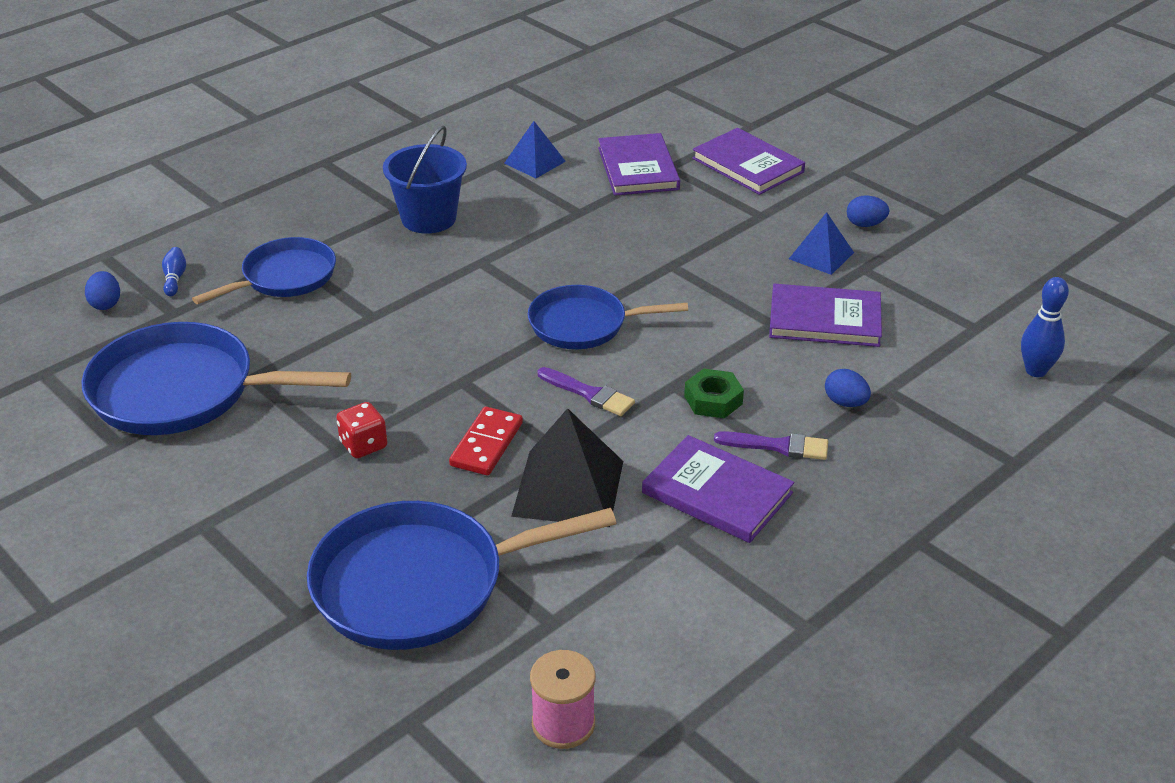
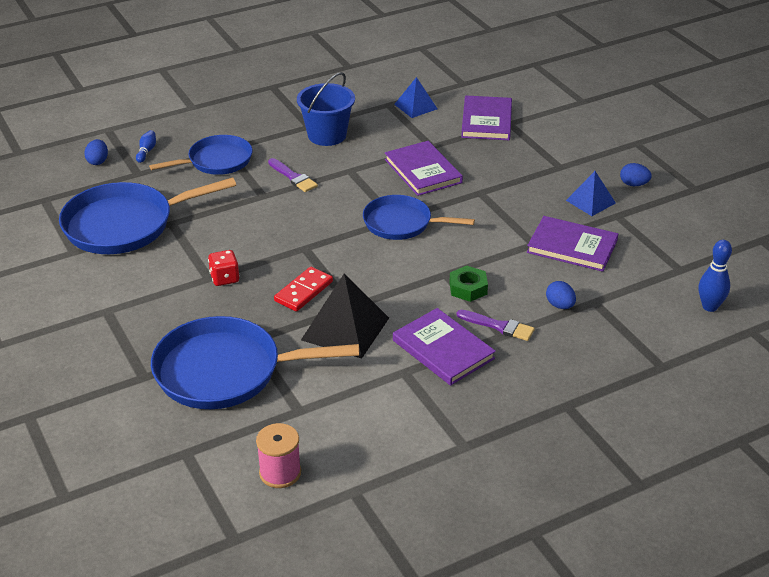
camera: 15 degrees right, 0 degrees up
blue pan [81,322,351,435] -> blue pan turned 45 degrees counterclockwise [59,177,236,254]
purple brush [538,367,635,416] -> purple brush moved to [268,158,318,192]
purple book [692,128,805,195] -> purple book moved to [385,141,463,196]

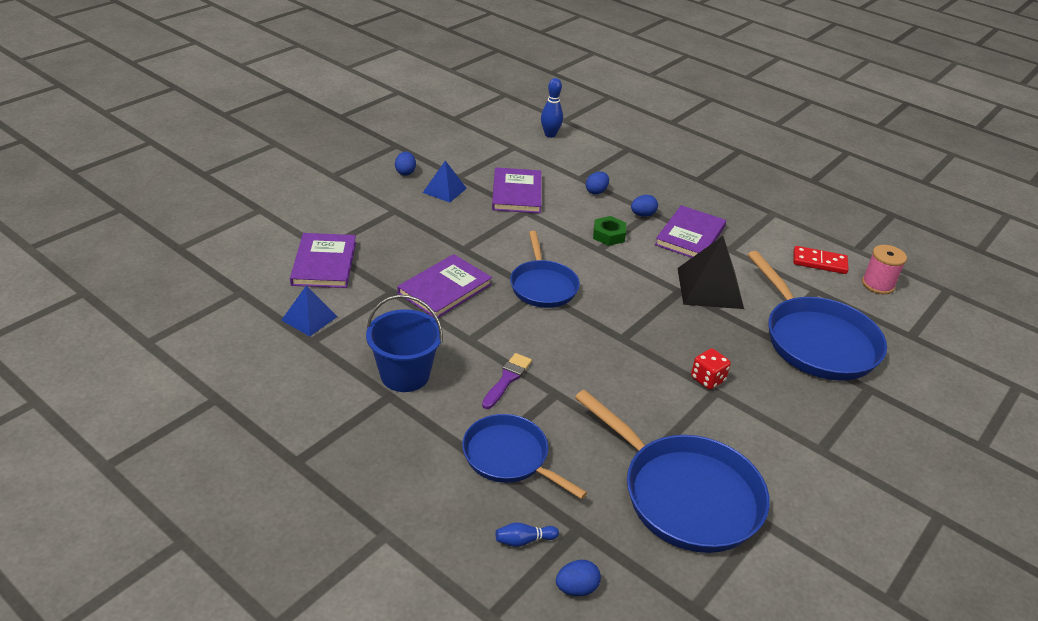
camera: 115 degrees left, 0 degrees up
red domino [274,267,333,311] -> red domino moved to [793,246,849,274]
purple brush [457,310,535,341] -> blue egg [631,195,658,217]
purple book [461,95,512,140] -> purple book turned 75 degrees counterclockwise [290,233,356,288]

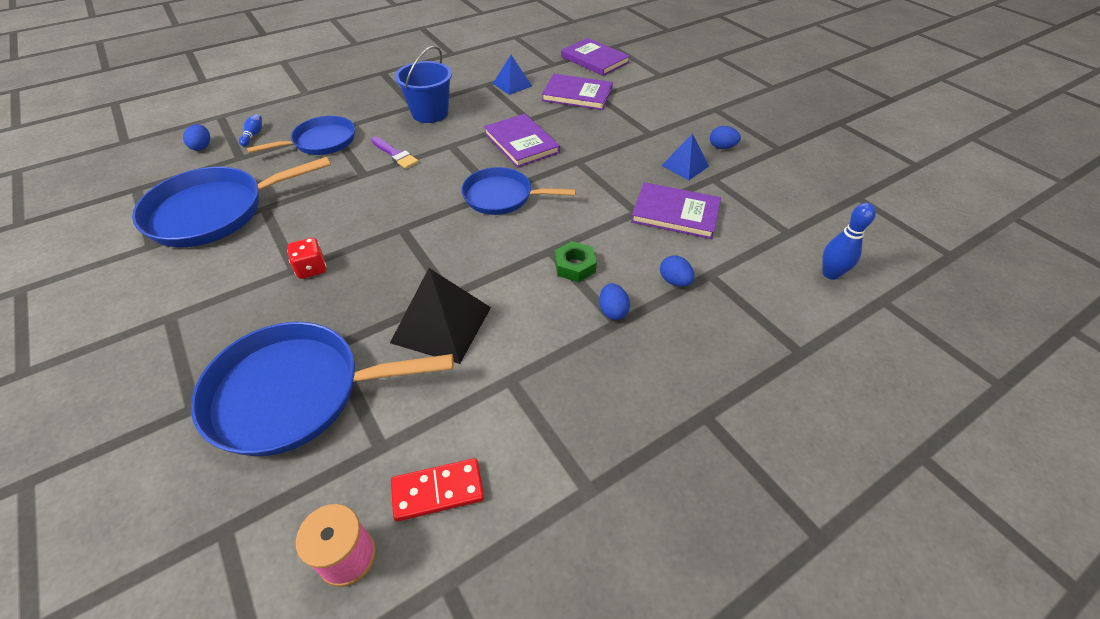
camera: 110 degrees right, 10 degrees up
purple book [655,205,726,258] -> purple book moved to [561,38,630,76]
red domino [793,246,849,274] -> red domino turned 45 degrees clockwise [391,458,484,521]

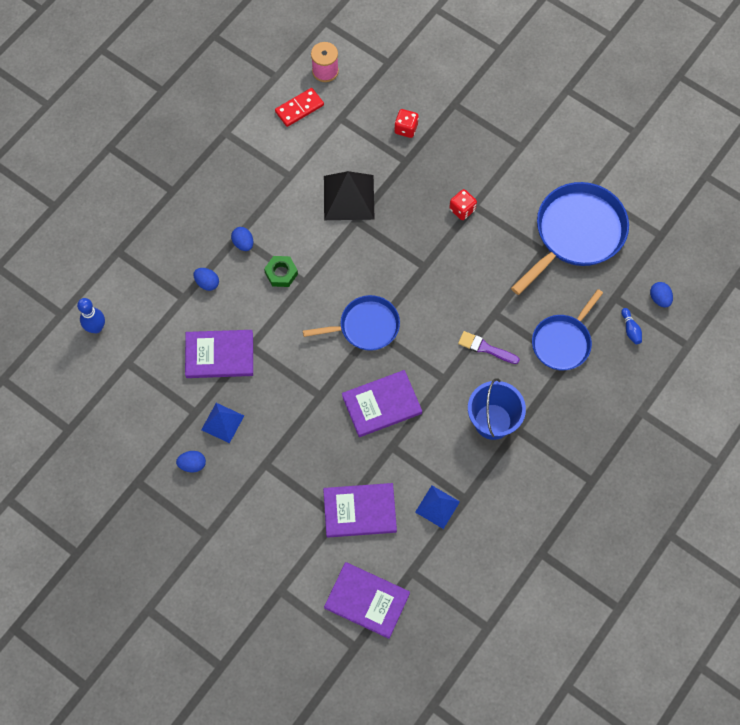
camera: 160 degrees right, 20 degrees up
blue pan [191,322,454,456] -> red dice [394,109,419,138]
purple book [484,114,560,168] -> purple book turned 60 degrees counterclockwise [342,370,422,437]

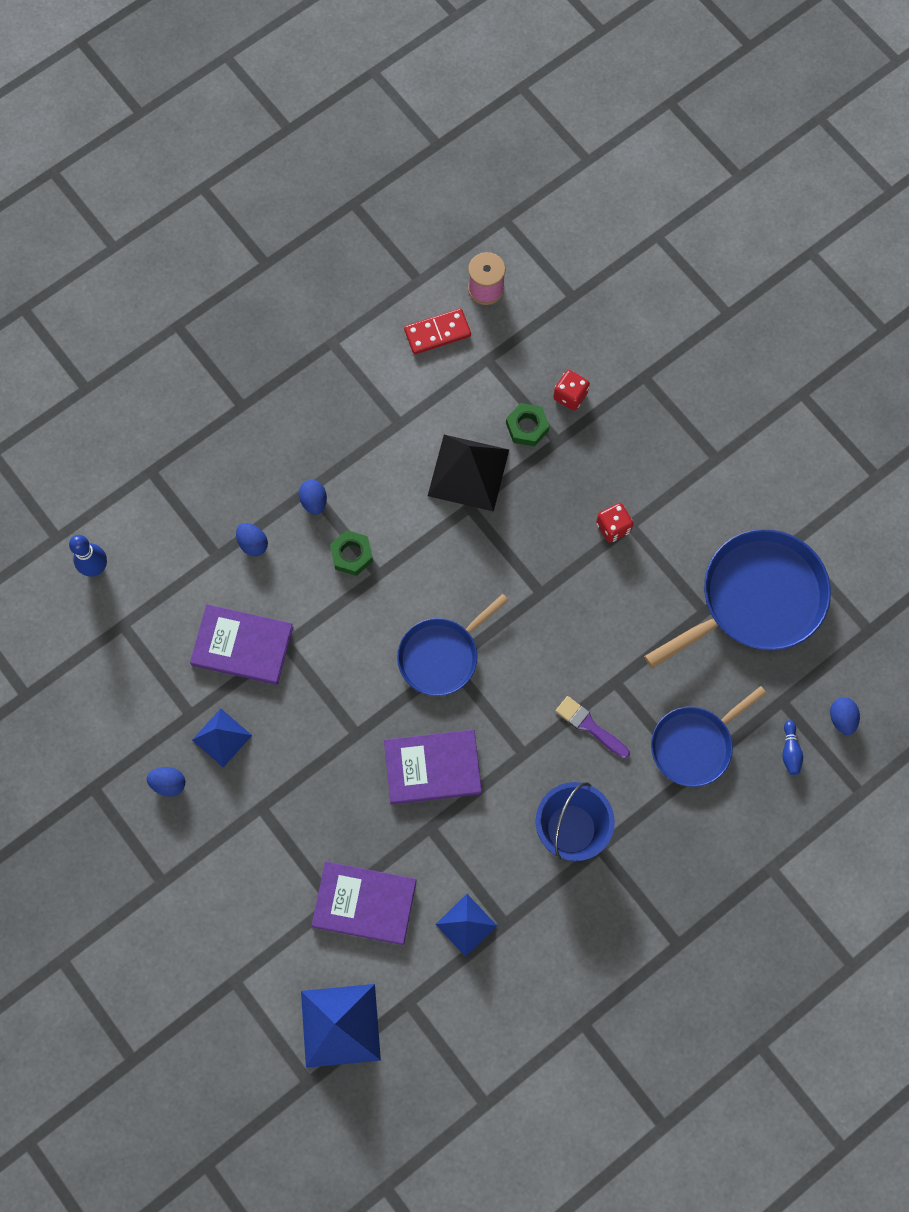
camera: 15 degrees right, 5 degrees up
blue pan [303,295,400,351] -> blue pan turned 135 degrees clockwise [397,594,509,696]
purple book [324,562,410,639] -> blue pyramid [301,984,381,1068]
none -> green nut [506,403,549,447]

